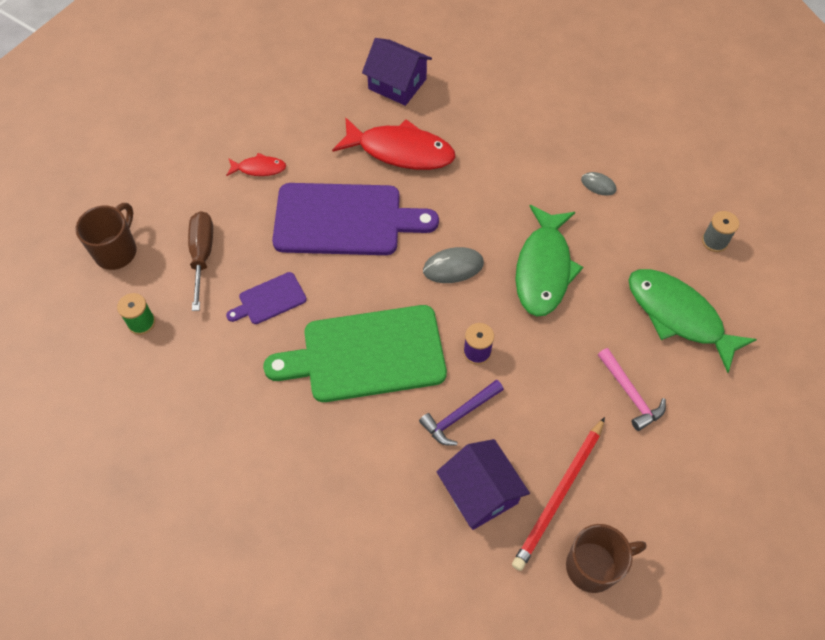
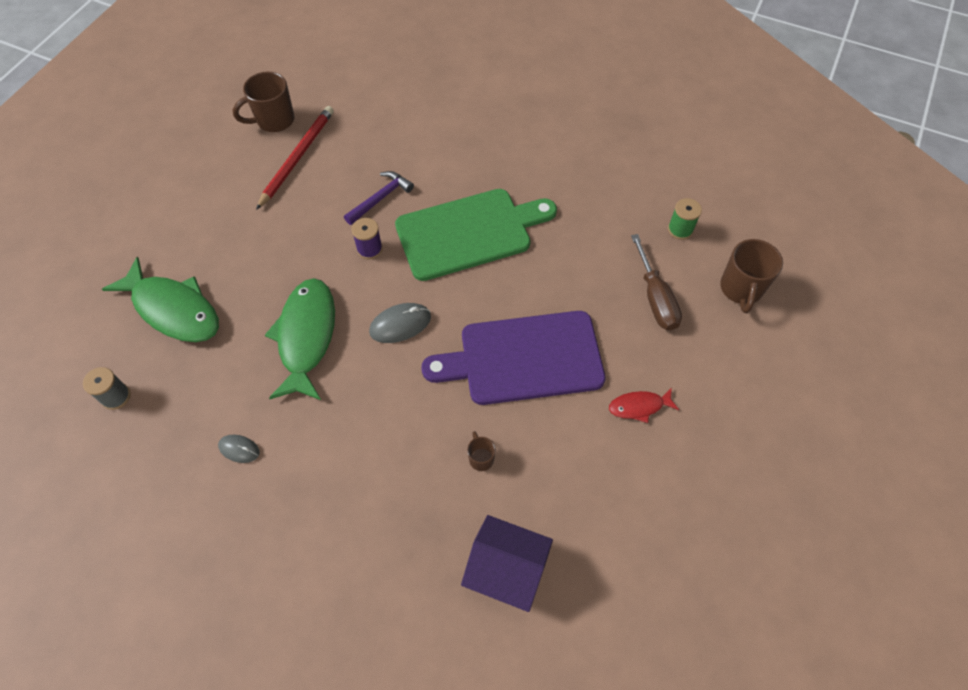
camera: 170 degrees right, 0 degrees up
purple cutting board [226,272,307,324] -> none
red fish [332,117,455,170] -> brown mug [467,431,496,471]
purple house [436,439,530,530] -> none
pink hammer [598,348,666,431] -> none

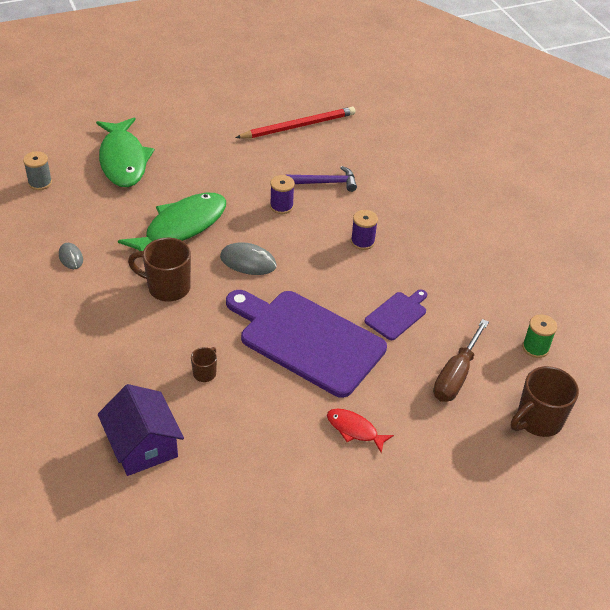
camera: 40 degrees right, 15 degrees down
brown mug [232,71,294,132] -> brown mug moved to [128,238,191,301]
green cutting board [395,189,557,281] -> purple spool [351,210,378,250]
none -> purple cutting board [365,290,427,340]

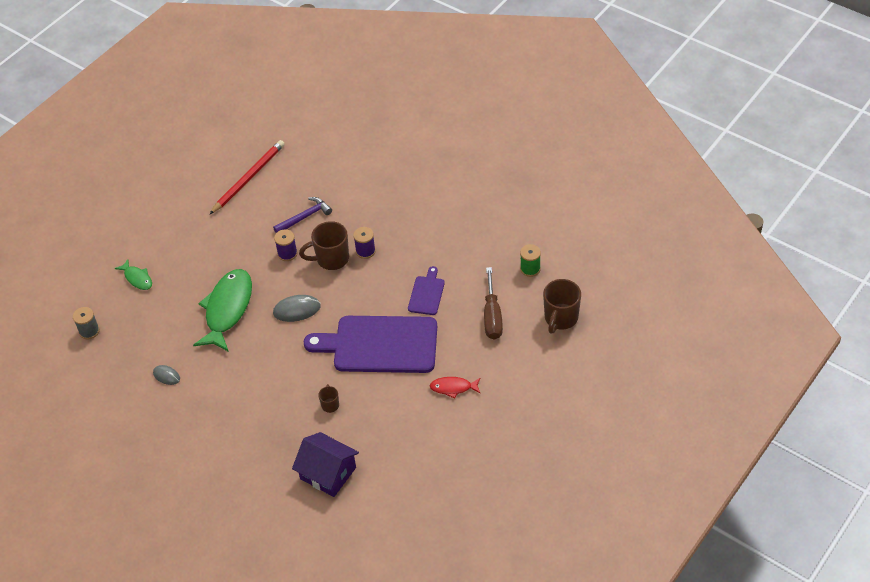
camera: 25 degrees left, 5 degrees up
green fish [96,118,155,187] -> green fish [115,259,152,290], size x0.48
brown mug [128,238,191,301] -> brown mug moved to [299,221,349,270]

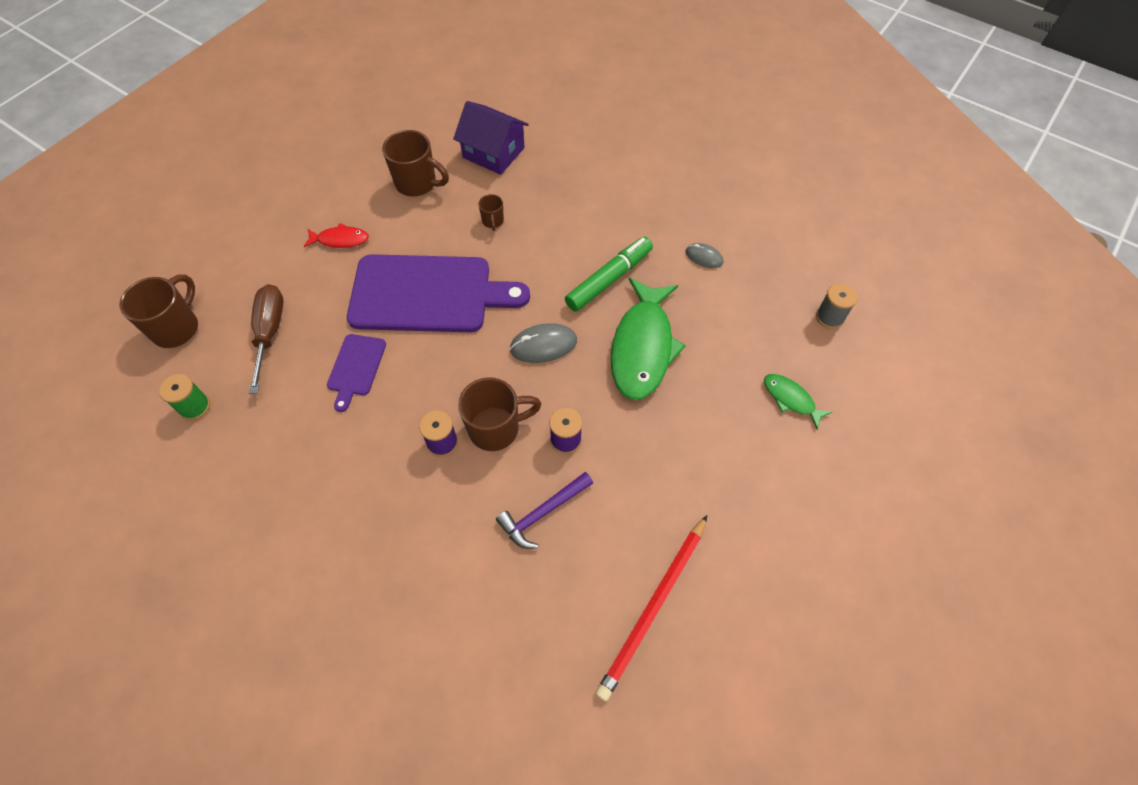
camera: 175 degrees right, 10 degrees up
none -> brown mug [382,130,449,197]
none -> green marker [565,237,653,312]

